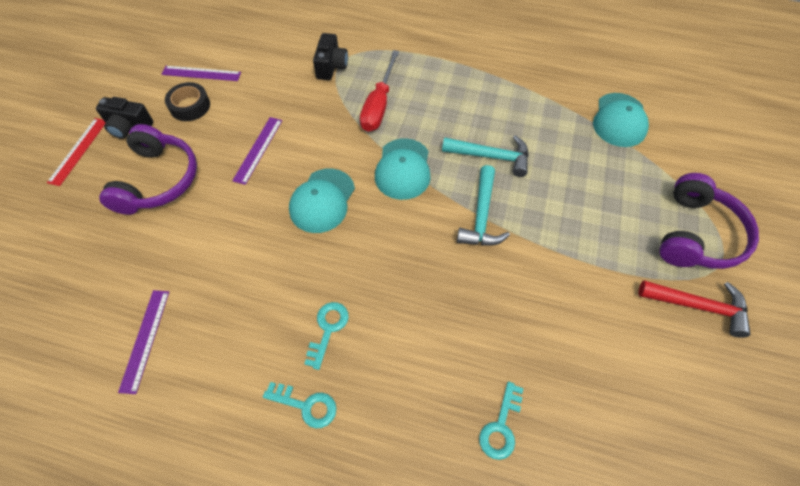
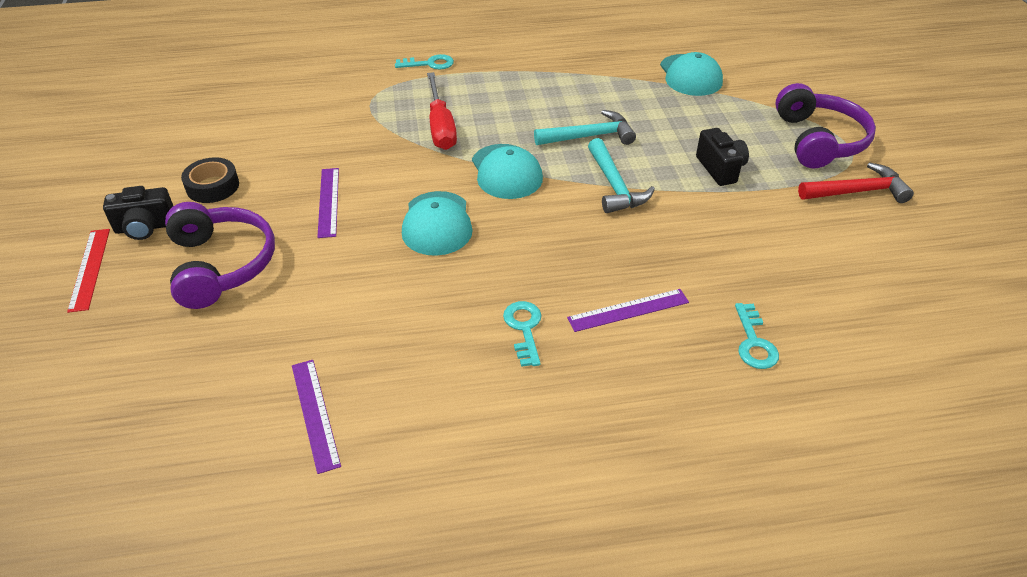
camera: 25 degrees left, 15 degrees down
purple ruler [161,66,241,81] -> purple ruler moved to [567,289,689,332]
turquoise key [263,382,337,428] -> turquoise key moved to [395,54,454,70]
black camera [313,33,348,80] -> black camera moved to [696,128,749,186]

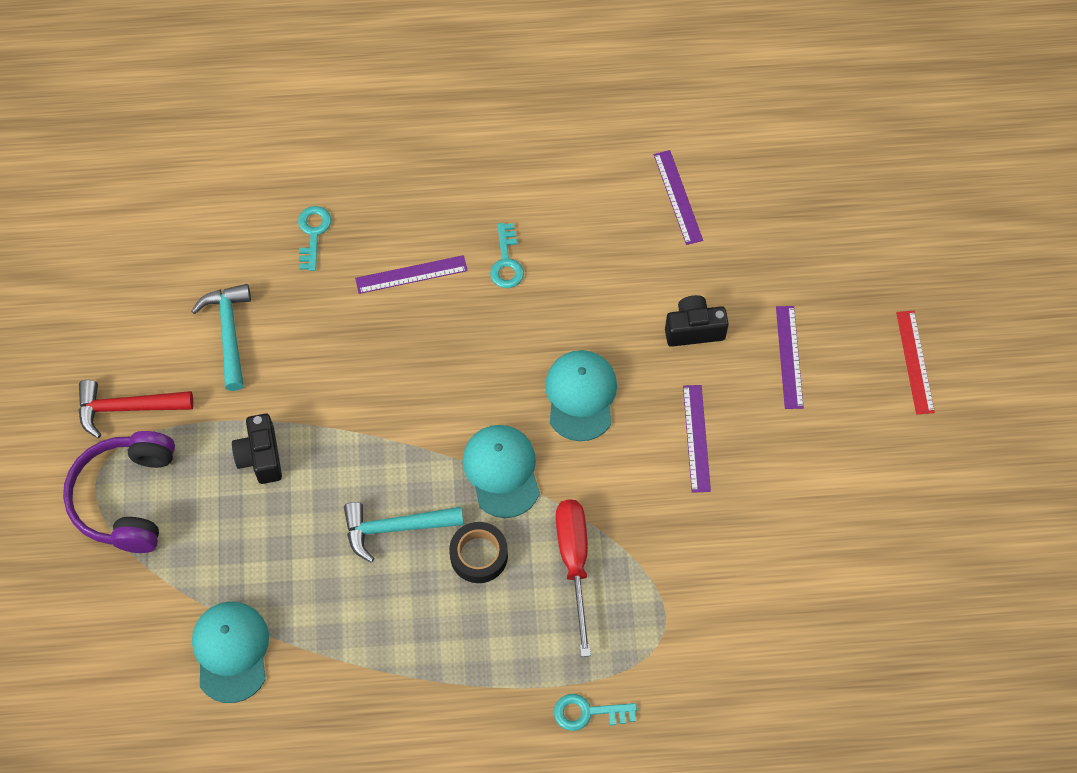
camera: 175 degrees left, 20 degrees up
black camera [103,186,173,240] -> black camera moved to [665,295,729,347]
purple headphones [165,202,275,309] -> purple ruler [776,306,804,409]
black tape [181,157,239,203] -> black tape moved to [449,522,508,583]
turquoise hammer [588,138,655,213] -> turquoise hammer moved to [192,284,251,391]

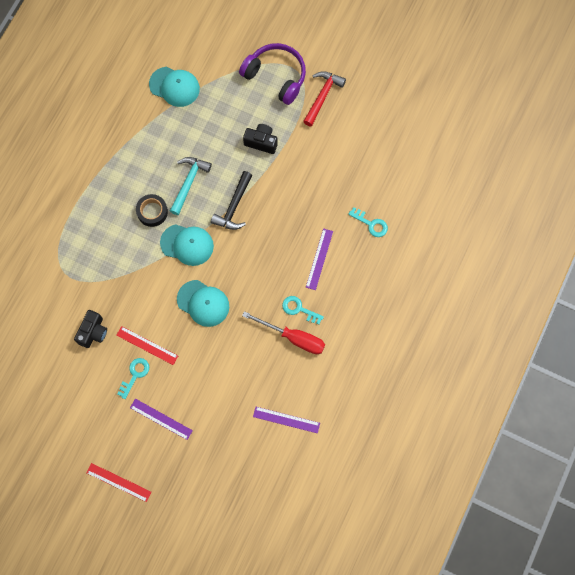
camera: 120 degrees right, 10 degrees up
turquoise hammer [192,284,251,391] -> none
turquoise key [554,694,637,731] -> turquoise key moved to [117,358,149,399]
red screwdriver [556,499,591,657] -> red screwdriver moved to [242,311,325,354]
black camera [665,295,729,347] -> black camera moved to [74,310,107,348]
purple ruler [683,385,711,493] -> red ruler [116,326,178,365]
none -> black hammer [211,171,252,230]

